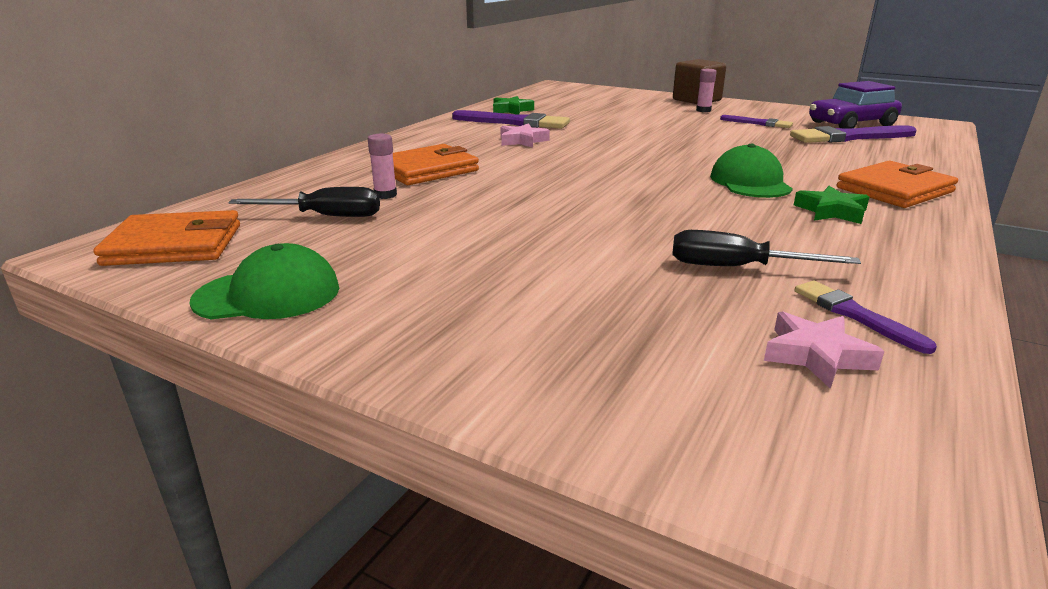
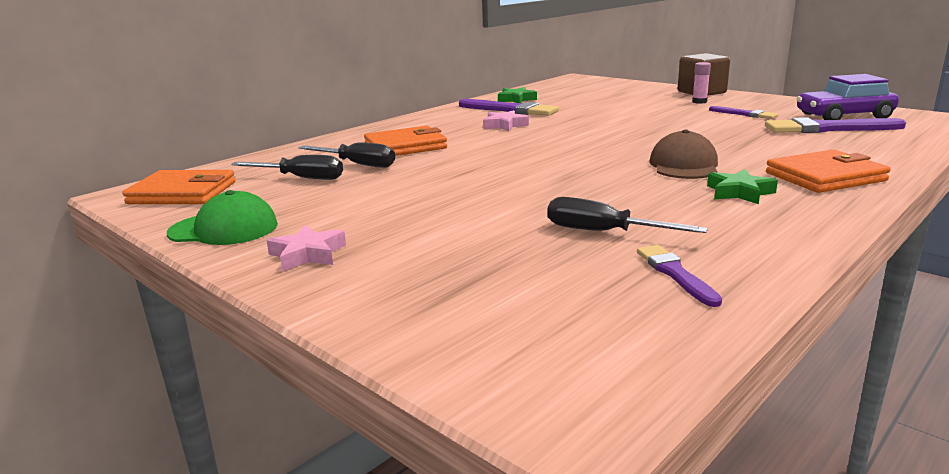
camera: 15 degrees right, 5 degrees down
pink glue stick [368,134,397,199] -> black screwdriver [298,143,395,168]
green cap [710,144,793,198] -> brown cap [649,130,718,179]
pink star [764,312,885,389] -> pink star moved to [266,225,346,271]

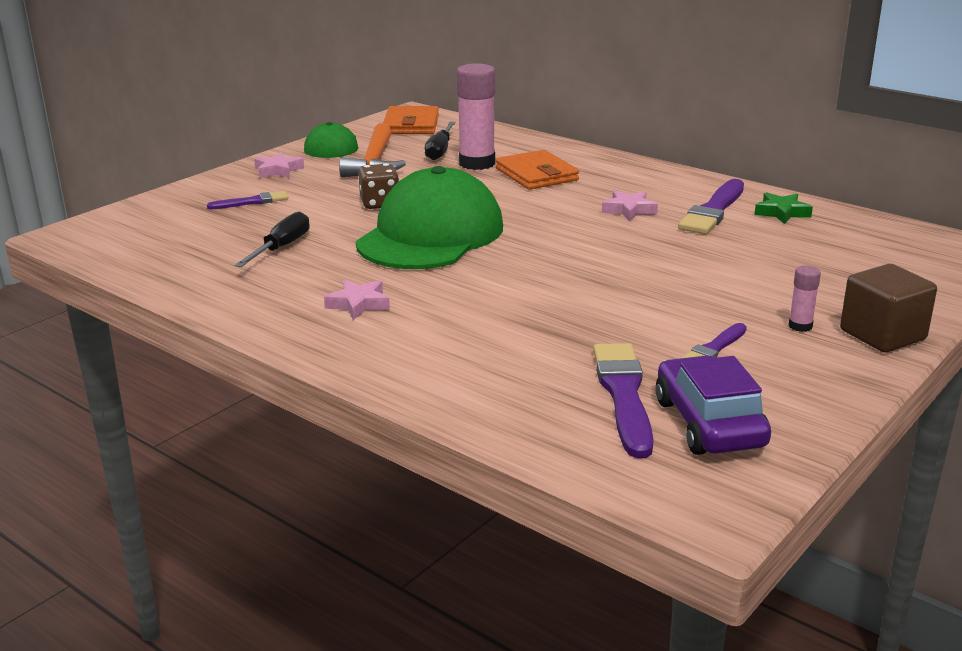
camera: 85 degrees right, 5 degrees up
black screwdriver [298,143,395,168] -> pink glue stick [457,63,495,170]
purple brush [637,245,722,307] -> purple brush moved to [207,191,288,209]
brown cap [649,130,718,179] -> none
green star [707,169,778,204] -> pink star [324,279,390,320]
orange wallet [766,150,891,193] -> none
none -> orange hammer [339,123,406,177]
none -> green cap [356,166,503,269]
none -> brown dice [358,163,399,209]

